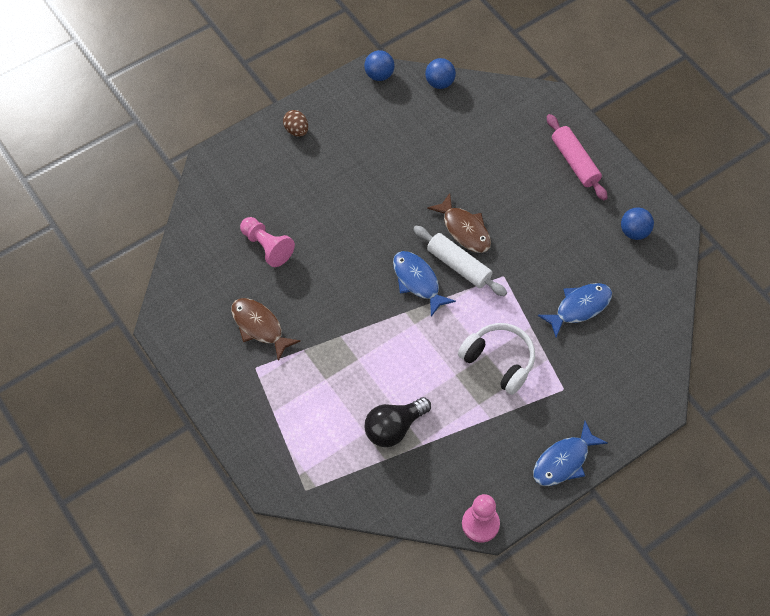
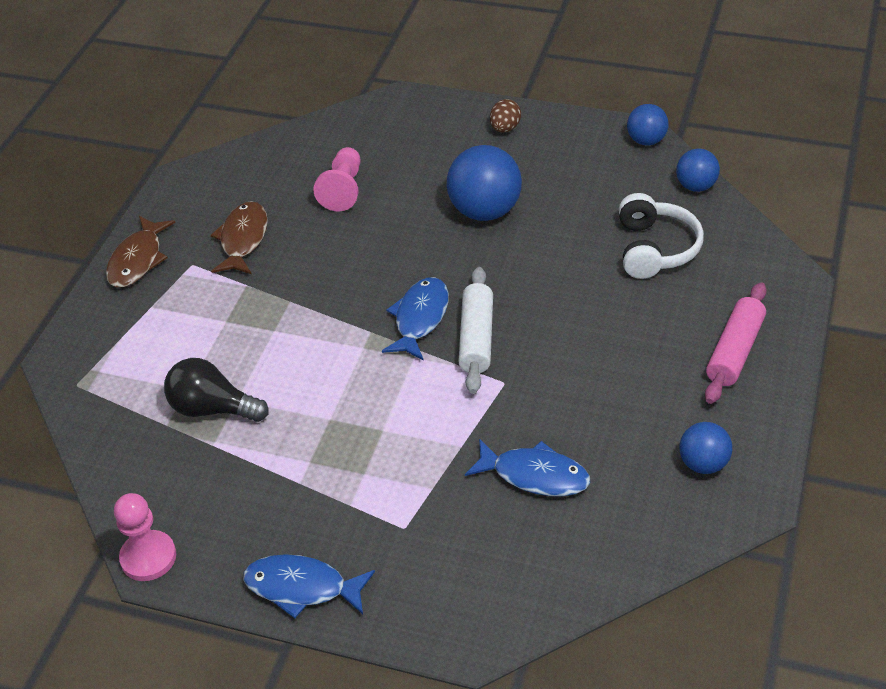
camera: 55 degrees right, 15 degrees down
brown fish [427,193,491,253] -> brown fish moved to [106,216,176,288]
white headphones [458,323,535,395] -> white headphones moved to [619,193,704,279]
none -> blue ball [446,145,522,221]

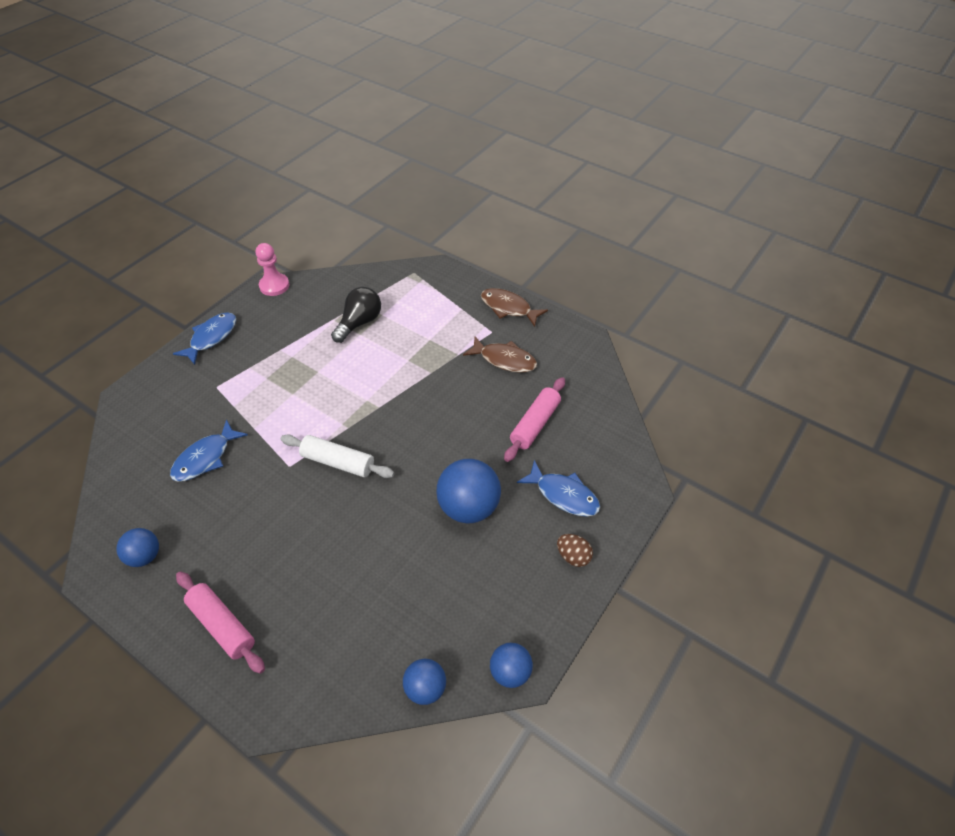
camera: 105 degrees right, 5 degrees up
pink pawn [313,147,361,212] -> pink rolling pin [504,377,565,462]
blue fish [382,277,449,361] -> blue fish moved to [517,460,600,517]
white headphones [619,193,704,279] -> none

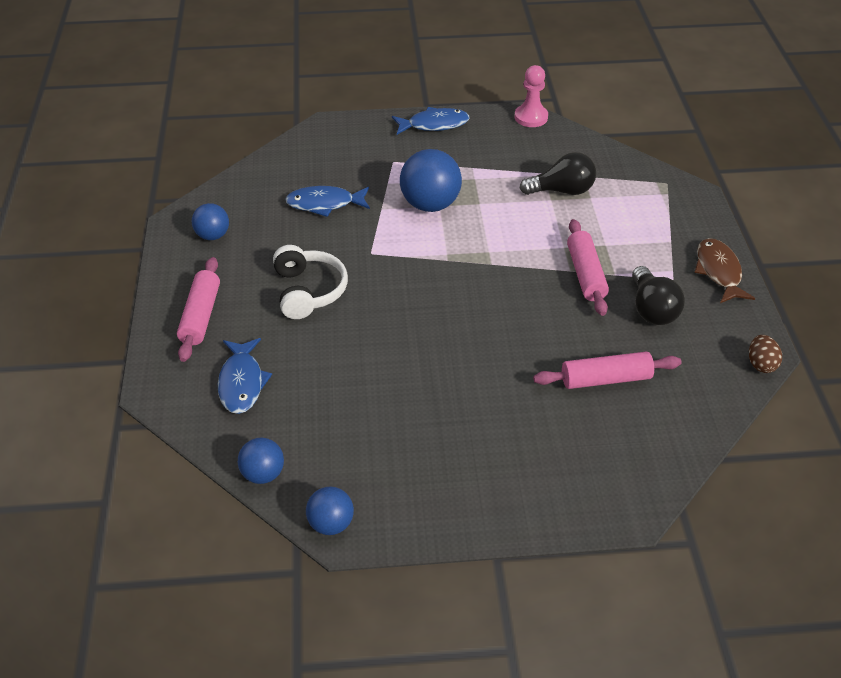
camera: 50 degrees right, 5 degrees down
white rolling pin [281,434,394,478] -> none
blue ball [437,459,501,523] -> blue ball moved to [400,149,462,212]
brown fish [463,337,537,373] -> black light bulb [632,266,685,325]
blue fish [517,460,600,517] -> blue fish moved to [218,338,272,414]
brown egg [557,534,593,567] -> brown egg moved to [749,335,782,373]
none -> white headphones [273,245,348,319]
none -> pink rolling pin [567,219,609,316]

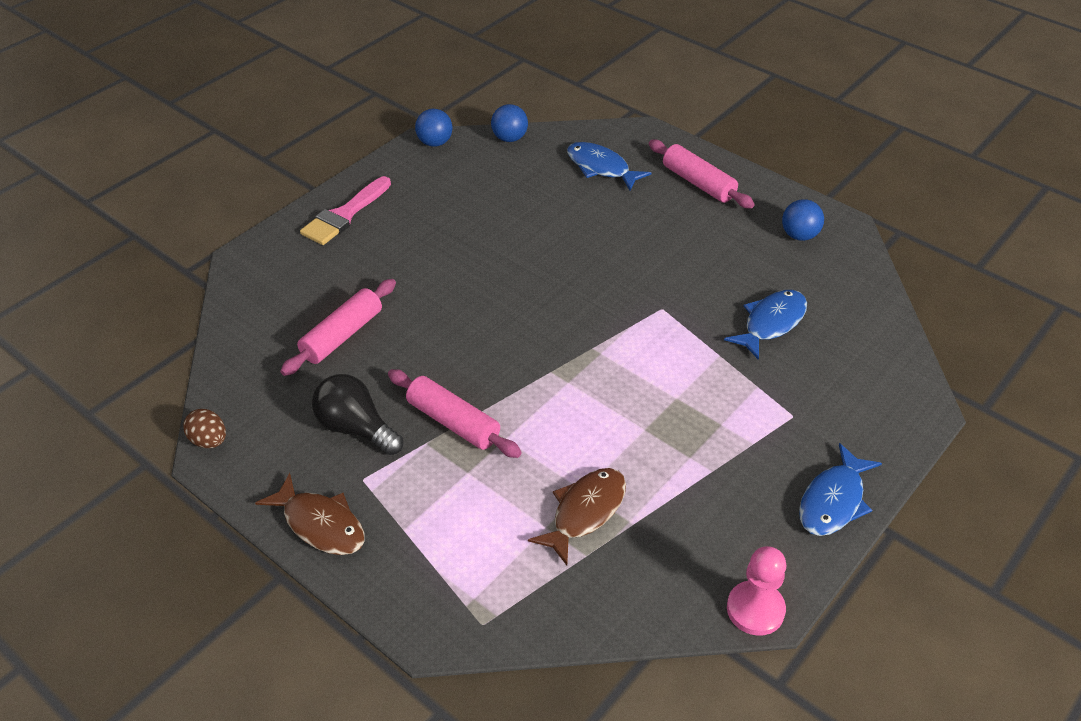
camera: 135 degrees right, 0 degrees up
white headphones [273,245,348,319] -> none
blue ball [400,149,462,212] -> none
black light bulb [519,152,596,195] -> brown fish [528,468,626,565]
none -> pink brush [300,176,391,245]

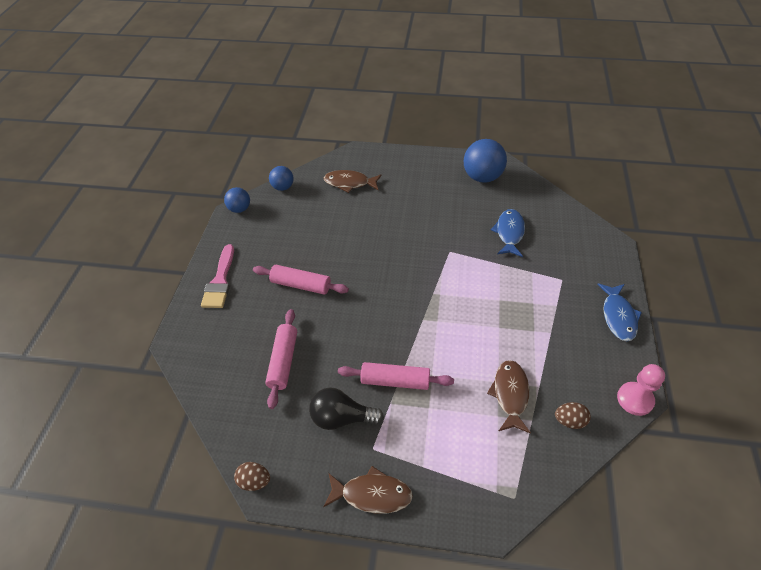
camera: 30 degrees left, 5 degrees up
blue fish [567,142,651,191] -> brown fish [324,170,382,193]
pink rolling pin [649,140,755,209] -> pink rolling pin moved to [253,265,349,295]
blue ball [782,199,824,241] -> blue ball [464,139,507,183], size x1.73
none -> brown egg [555,402,591,429]

